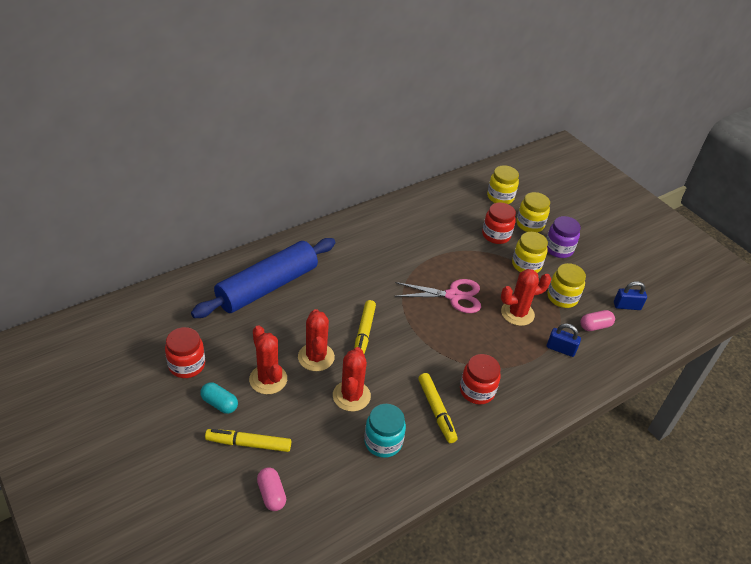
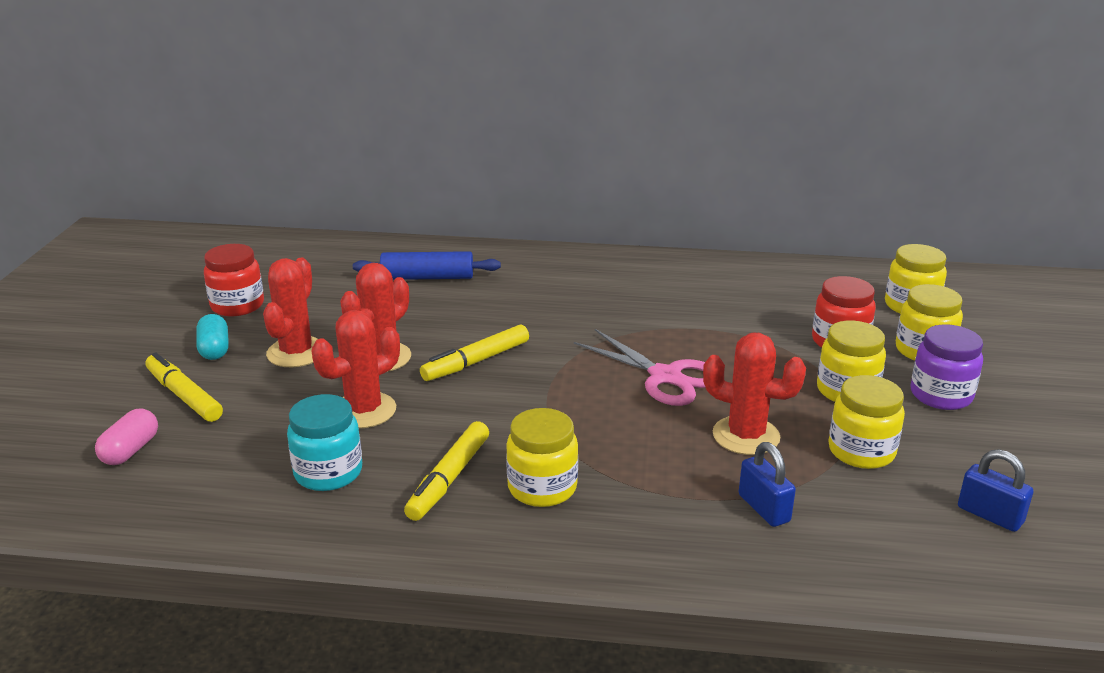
camera: 45 degrees right, 15 degrees down
blue rolling pin [191,238,335,318] -> blue rolling pin [353,251,501,280], size x0.56
red jar [460,354,501,405] -> yellow jar [506,408,578,507]
pink capsule [580,310,615,331] -> none

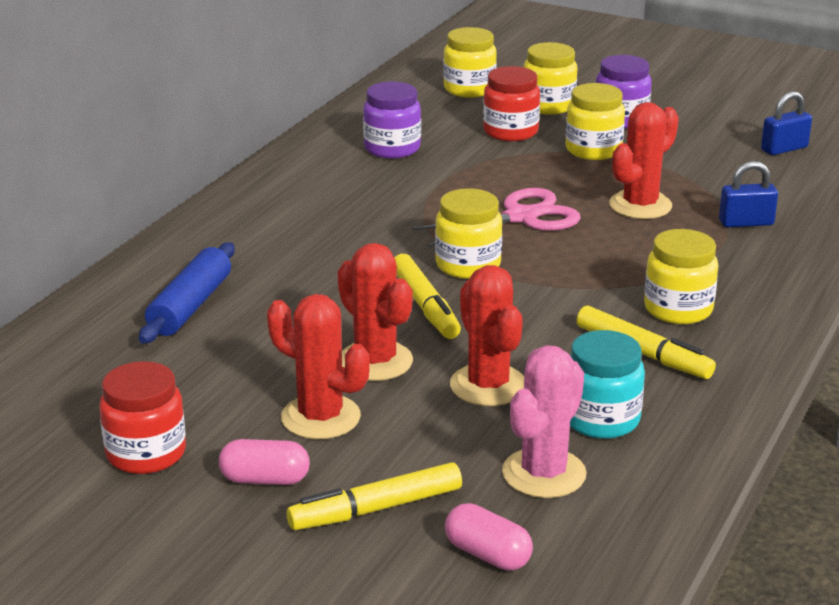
camera: 70 degrees left, 0 degrees up
turquoise capsule [196,314,229,360] -> pink capsule [219,439,310,485]
yellow jar [829,375,905,469] -> yellow jar moved to [435,188,502,279]
none -> purple jar [363,81,421,158]
none -> pink cactus [502,345,587,498]

